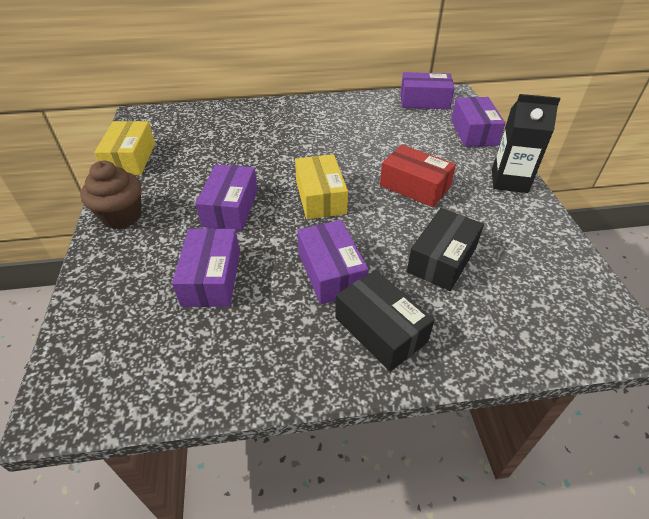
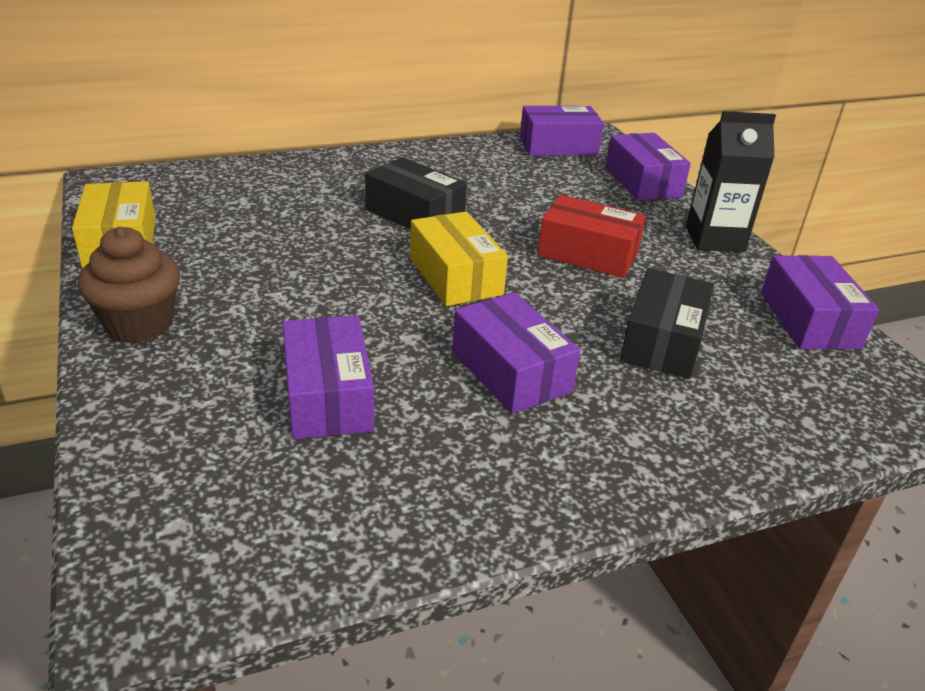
camera: 15 degrees left, 10 degrees down
purple box [195,164,258,231] -> purple box moved to [761,255,879,349]
black box [335,270,435,372] -> black box moved to [365,157,467,230]

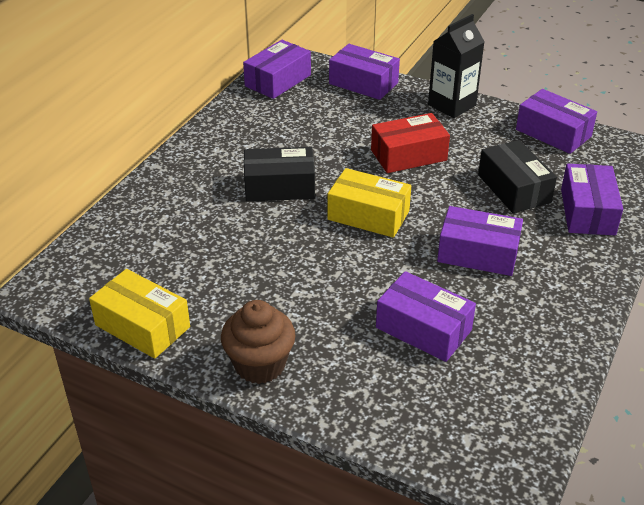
camera: 40 degrees left, 5 degrees up
none -> purple box [561,164,623,235]

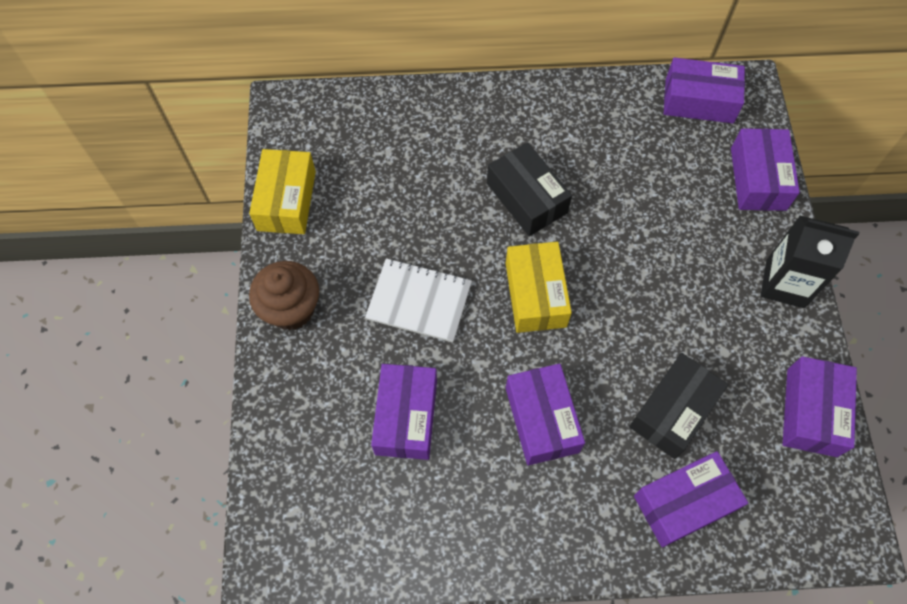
camera: 60 degrees right, 25 degrees up
red box [371,113,450,173] -> none
none -> white notebook [365,258,472,342]

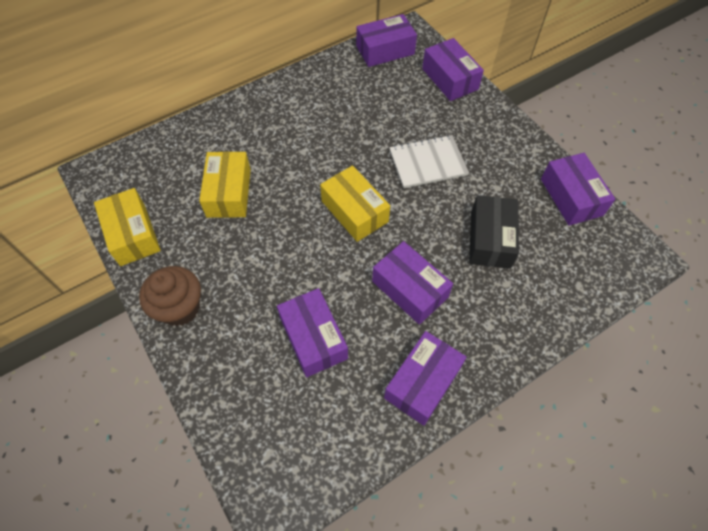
camera: 30 degrees left, 5 degrees down
white notebook [365,258,472,342] -> white notebook moved to [389,135,469,188]
black box [487,142,572,236] -> none
purple box [634,451,748,547] -> purple box moved to [384,331,466,426]
black carton [761,215,859,308] -> none
none -> yellow box [199,151,251,218]

